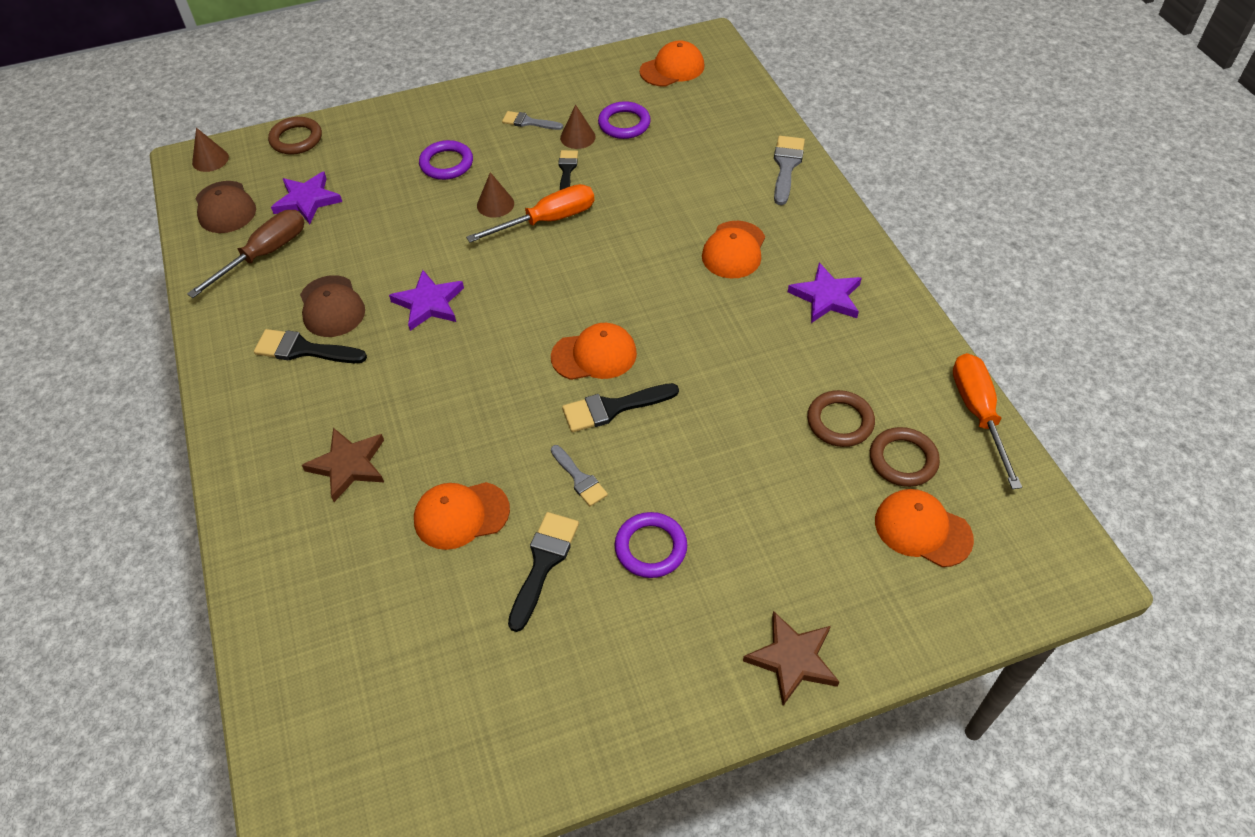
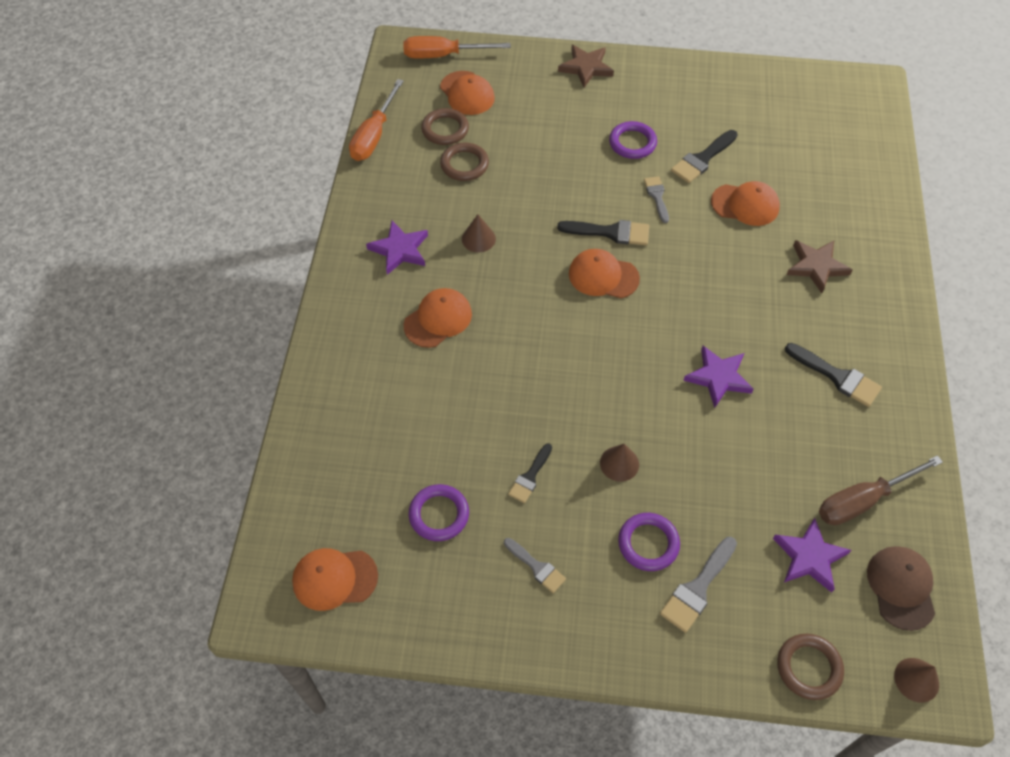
camera: 155 degrees left, 5 degrees up
brown cap [300,275,365,337] -> none
orange screwdriver [466,184,594,243] -> orange screwdriver moved to [403,36,511,59]
brown cone [560,105,596,149] -> brown cone moved to [462,214,496,252]
grey brush [774,136,805,205] -> grey brush moved to [660,537,737,633]

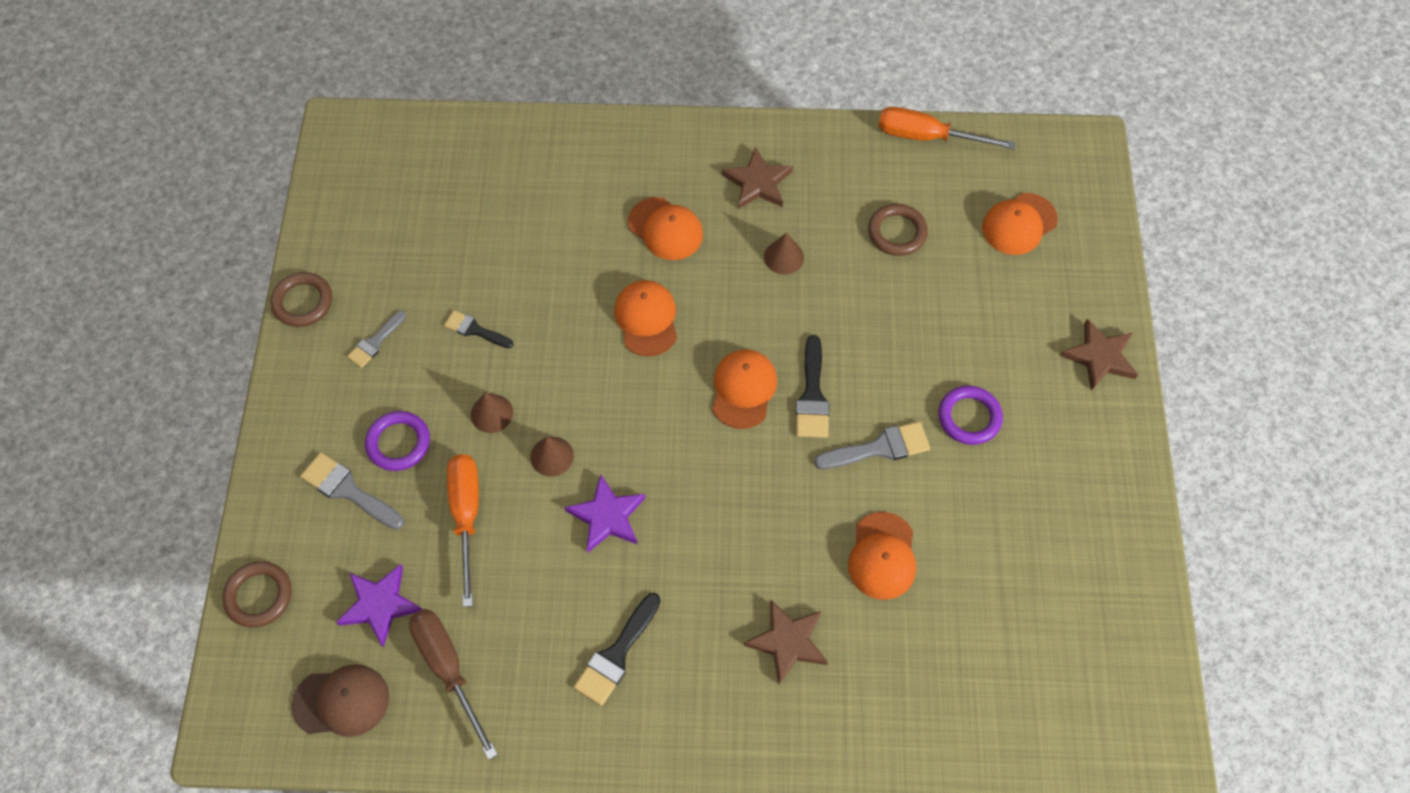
camera: 85 degrees right, 5 degrees up
orange cap [292,548,378,611] -> orange cap moved to [614,280,677,357]
purple star [366,221,428,275] -> brown star [722,147,793,209]
orange screwdriver [403,36,511,59] -> orange screwdriver moved to [447,454,479,607]
purple ring [408,484,469,541] -> none
brown ring [421,108,469,145] -> brown ring moved to [270,272,332,327]
grey brush [644,176,669,223] -> grey brush [814,421,930,469], size x1.52
black brush [671,130,738,183] -> none
brown cone [894,658,939,703] -> brown cone moved to [530,437,574,477]

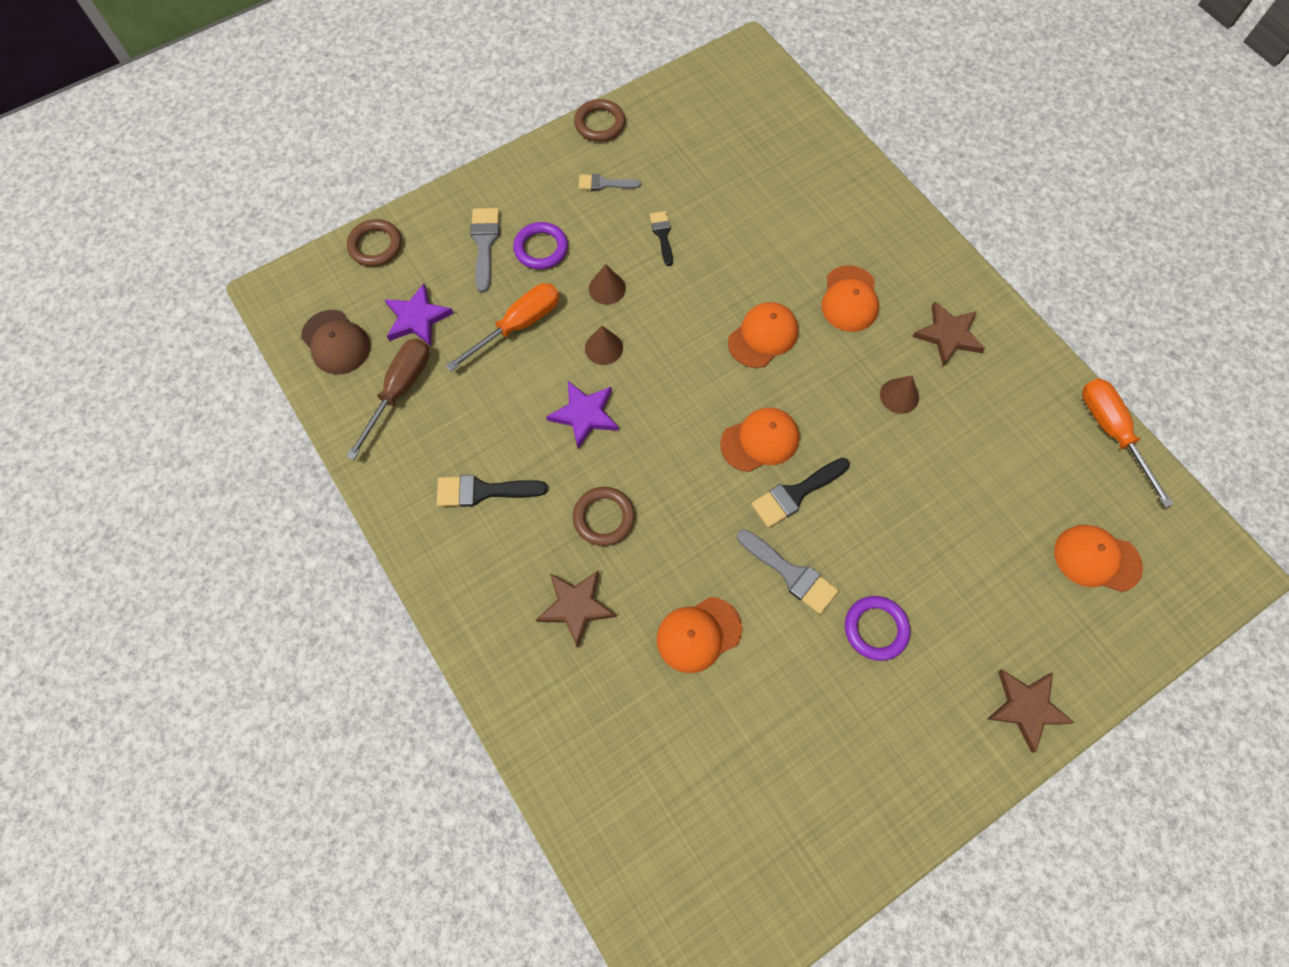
camera: 55 degrees right, 5 degrees up
brown ring [868,204,928,256] -> brown ring moved to [573,487,635,546]

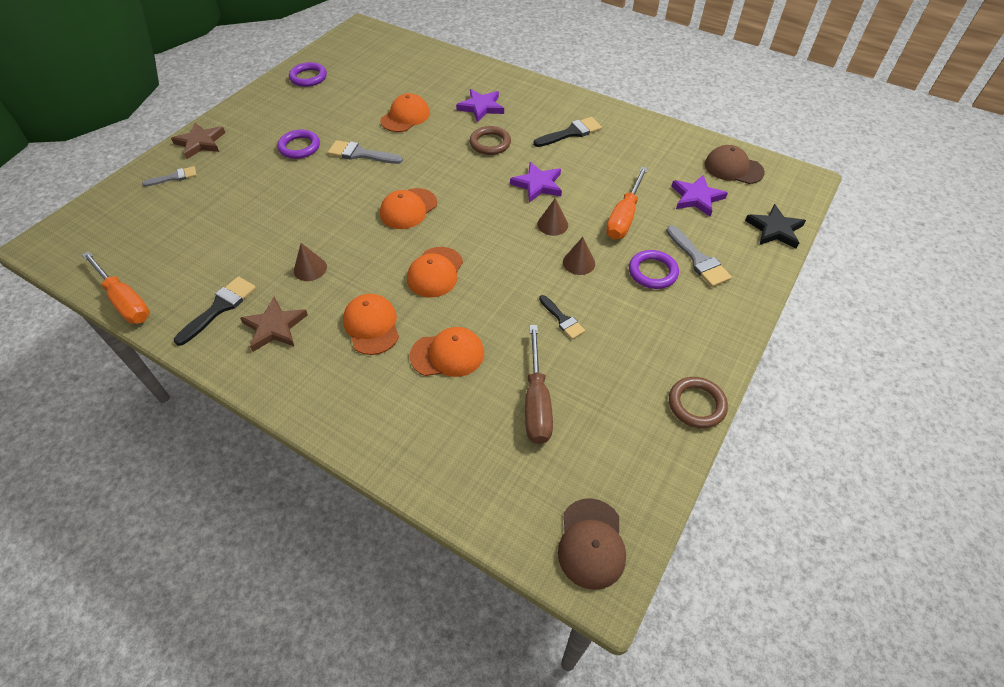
camera: 155 degrees right, 15 degrees down
brown screwdriver [346,338,430,460] -> brown screwdriver moved to [525,325,553,444]
brown ring [347,219,402,267] -> black star [745,204,806,249]
brown star [536,571,616,648] -> purple star [456,89,504,122]
grey brush [578,174,641,191] -> grey brush moved to [142,166,197,186]
black brush [751,458,850,528] -> black brush moved to [174,276,256,346]
orange cap [1054,525,1143,592] -> orange cap moved to [410,327,484,377]
none -> purple ring [289,62,327,87]
none -> brown cap [558,498,626,590]

